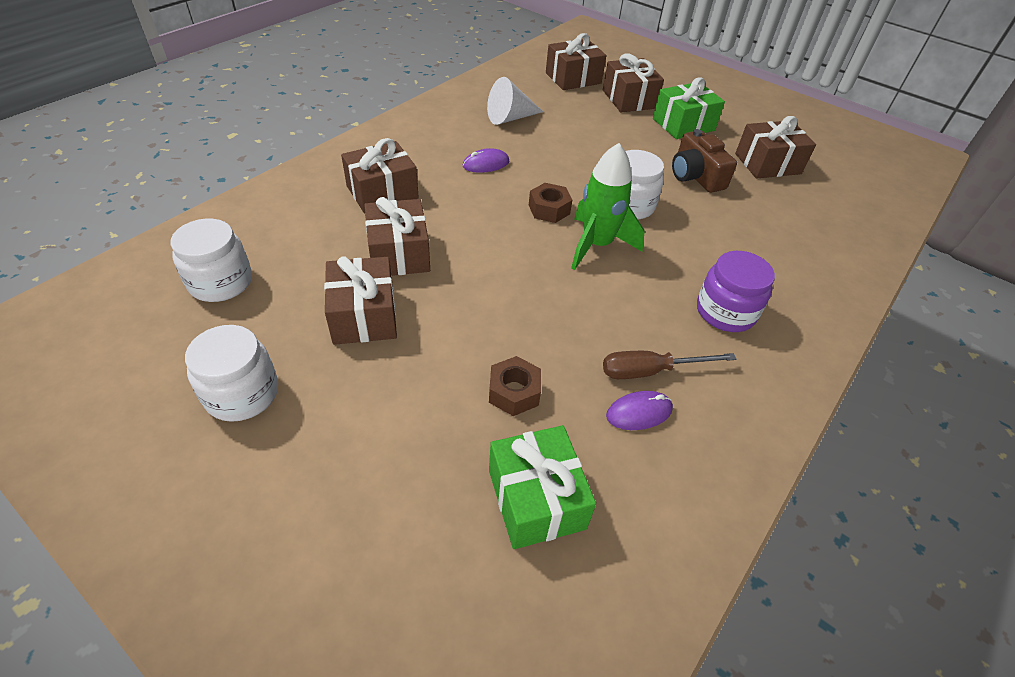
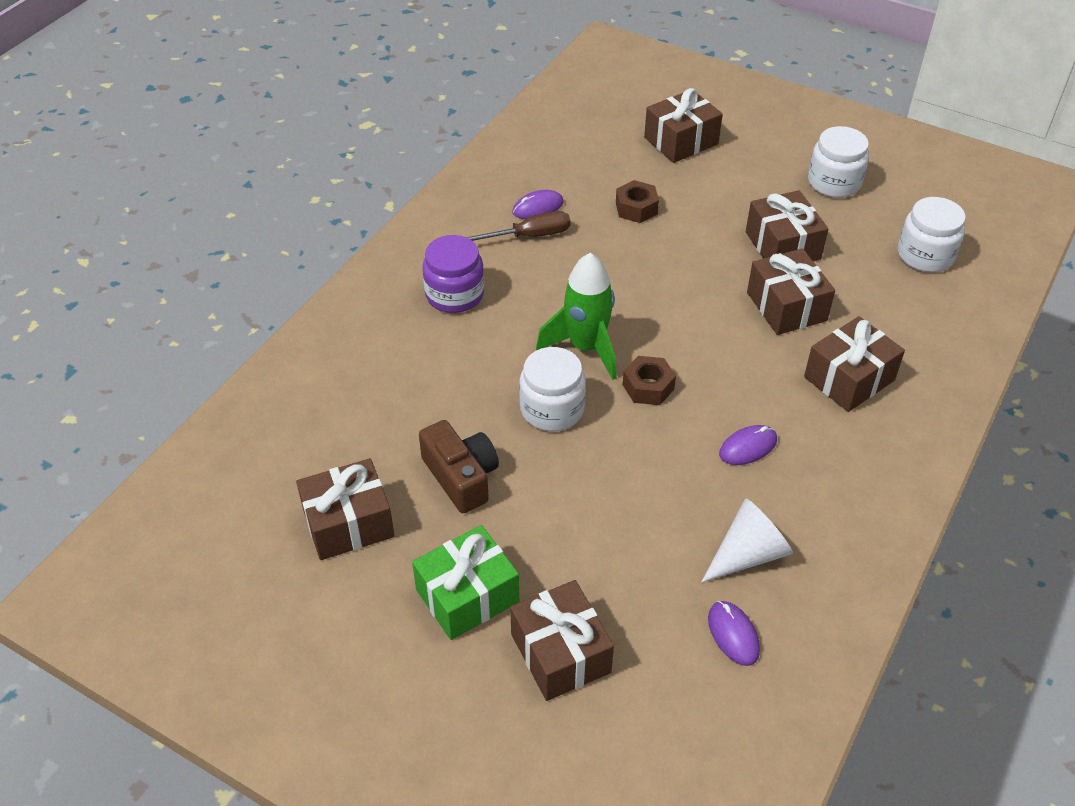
camera: 175 degrees right, 0 degrees up
green gift [489,425,596,549] -> none
brown gift [546,33,606,90] -> brown gift moved to [644,88,723,163]
none -> purple mouse [708,601,760,666]

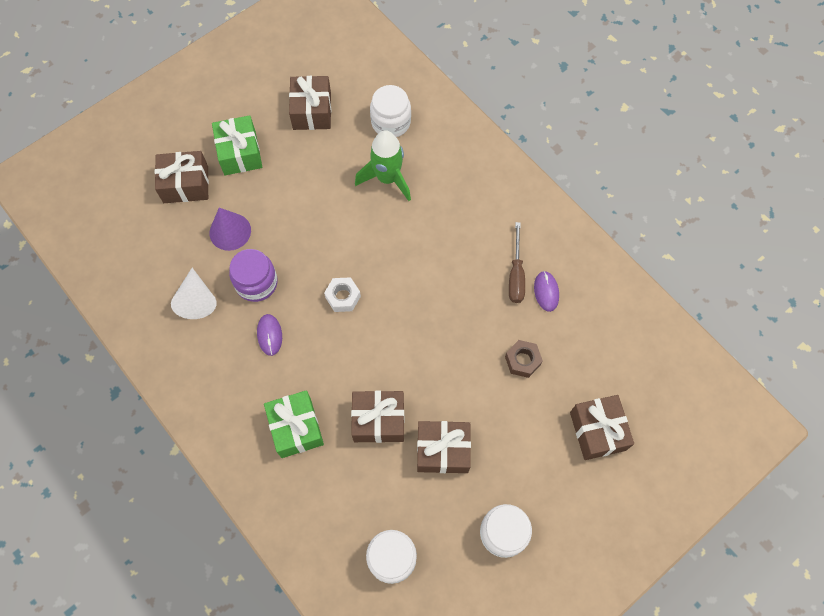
camera: 110 degrees right, 20 degrees up
brown camera [419,420,499,513] -> none
purple jar [422,235,484,313] -> purple jar moved to [229,249,278,302]
white jar [519,347,586,431] -> white jar moved to [370,85,411,137]
green rocket [536,253,616,380] -> green rocket moved to [355,130,411,201]
brown nut [623,356,676,405] -> white nut [324,277,361,312]
purple mouse [708,601,760,666] -> none
brown gift [804,316,905,412] -> green gift [264,390,324,458]
none -> purple cone [209,208,251,251]

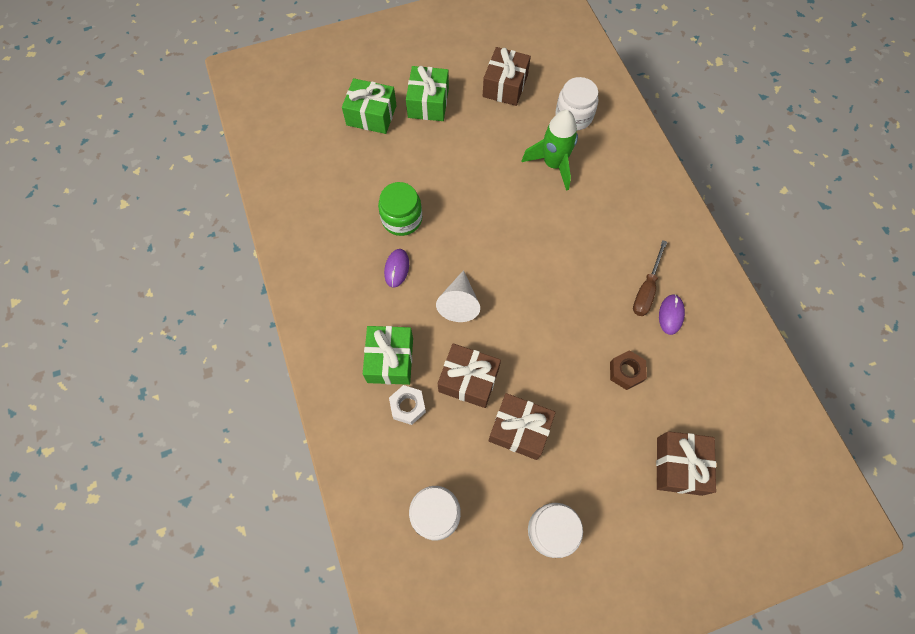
camera: 20 degrees right, 0 degrees up
brown gift [155,151,209,203] -> green gift [342,78,397,134]
white cone [171,268,217,319] -> white cone moved to [436,270,480,322]
purple cone [209,208,251,251] -> none
purple jar [229,249,278,302] -> green jar [378,182,422,236]
white nut [324,277,361,312] -> white nut moved to [389,385,426,425]

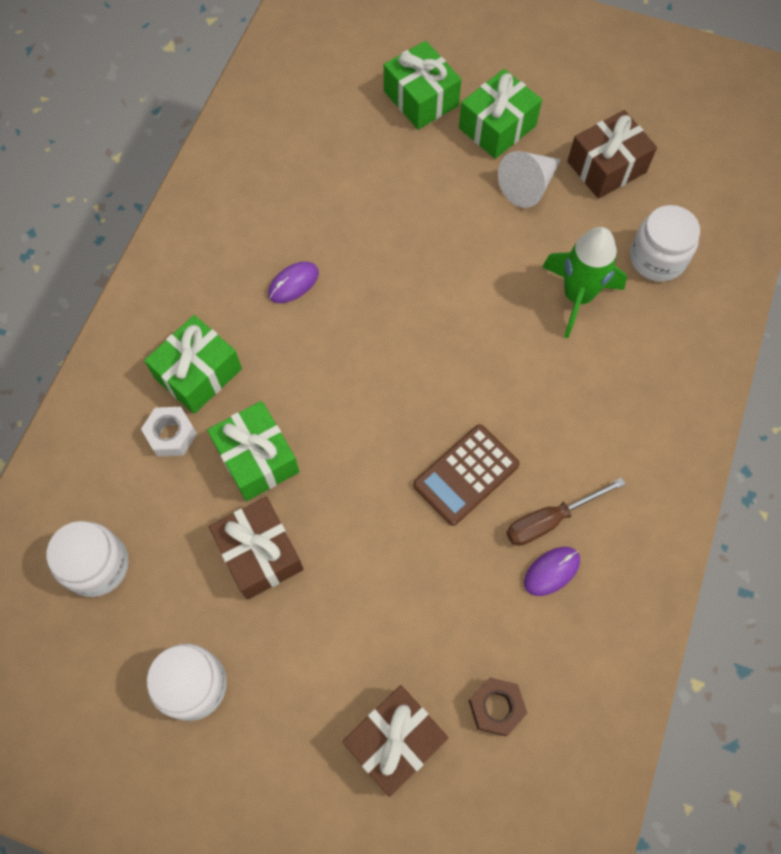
camera: 40 degrees right, 0 degrees up
green jar [378,182,422,236] -> none
white cone [436,270,480,322] -> white cone moved to [498,151,561,208]
brown gift [438,343,501,408] -> green gift [207,401,299,501]
brown nut [610,350,647,390] -> brown nut moved to [469,677,527,736]
none -> brown calculator [413,424,520,526]

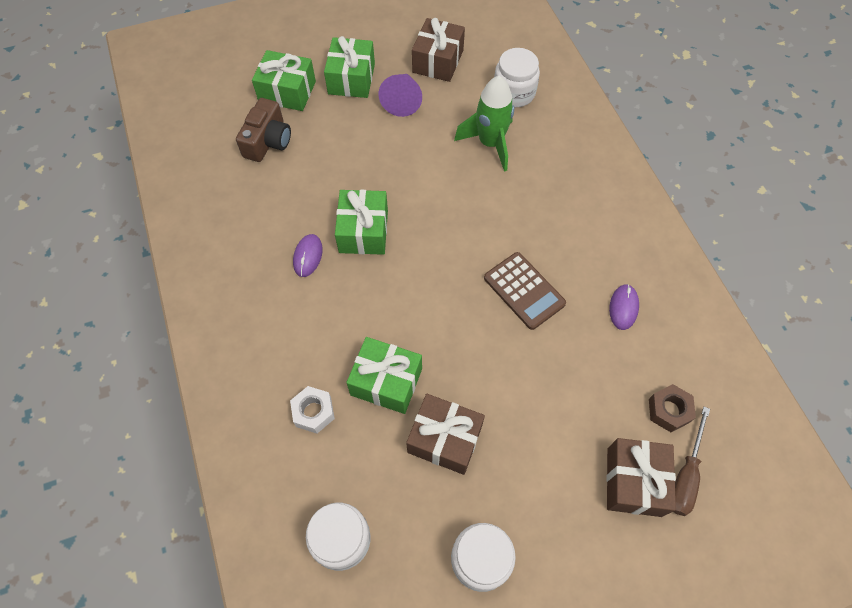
camera: 40 degrees left, 5 degrees down
green gift [144,315,242,414] -> green gift moved to [335,190,388,255]
brown calculator [413,424,520,526] -> brown calculator turned 45 degrees counterclockwise [484,252,566,330]
white cone [498,151,561,208] -> purple cone [379,74,422,117]
brown screwdriver [506,478,626,546] -> brown screwdriver moved to [673,407,710,516]
none -> brown camera [236,98,291,162]

